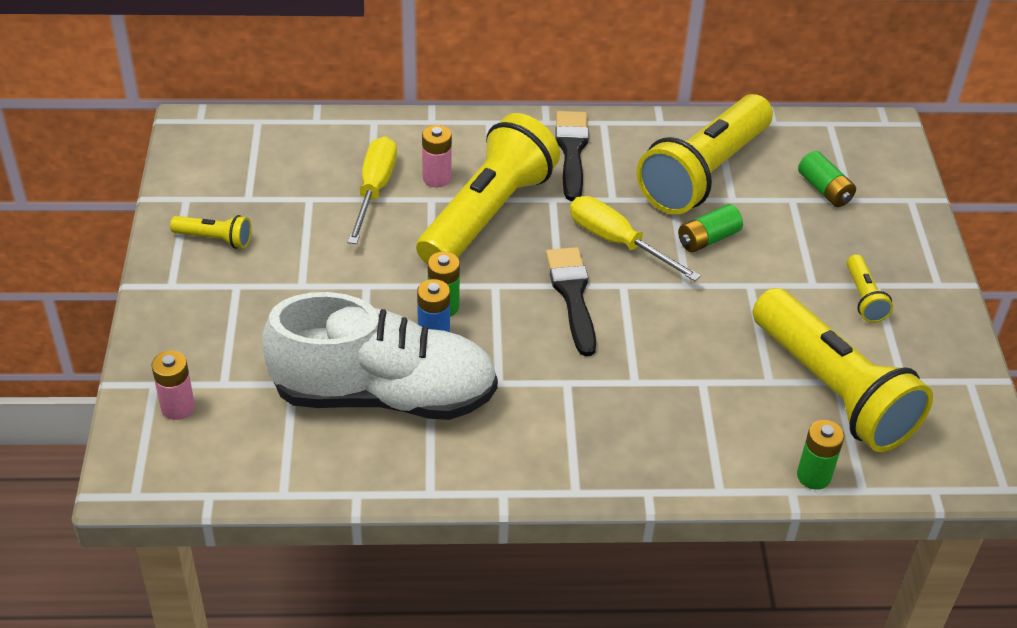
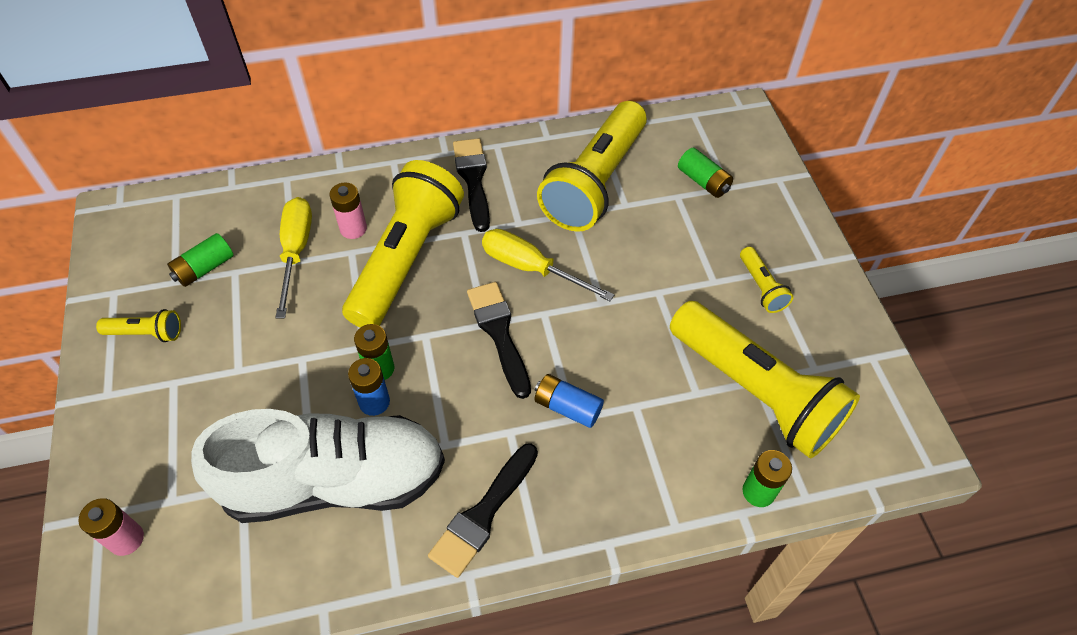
camera: 10 degrees left, 10 degrees up
green battery [678,204,743,252] -> green battery moved to [167,233,234,287]
none -> black brush [428,443,538,578]
none -> blue battery [534,374,604,428]

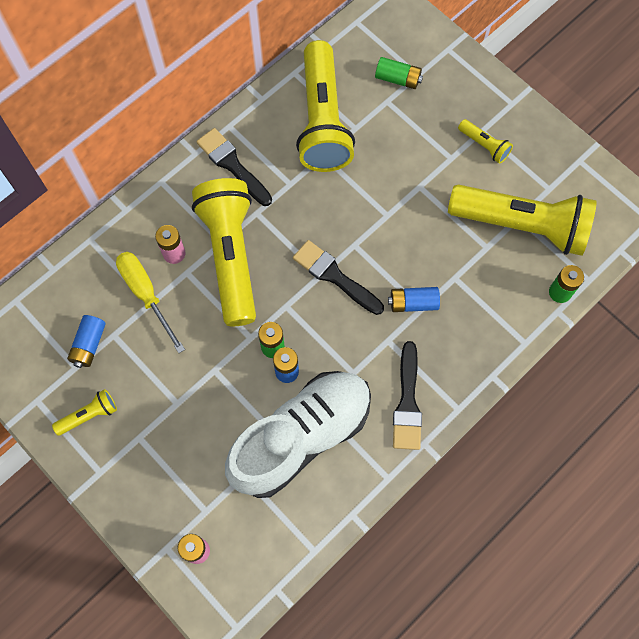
camera: 30 degrees left, 15 degrees up
green battery [167,233,234,287] -> blue battery [67,315,106,368]
yellow screwdriver [482,229,614,301] -> none

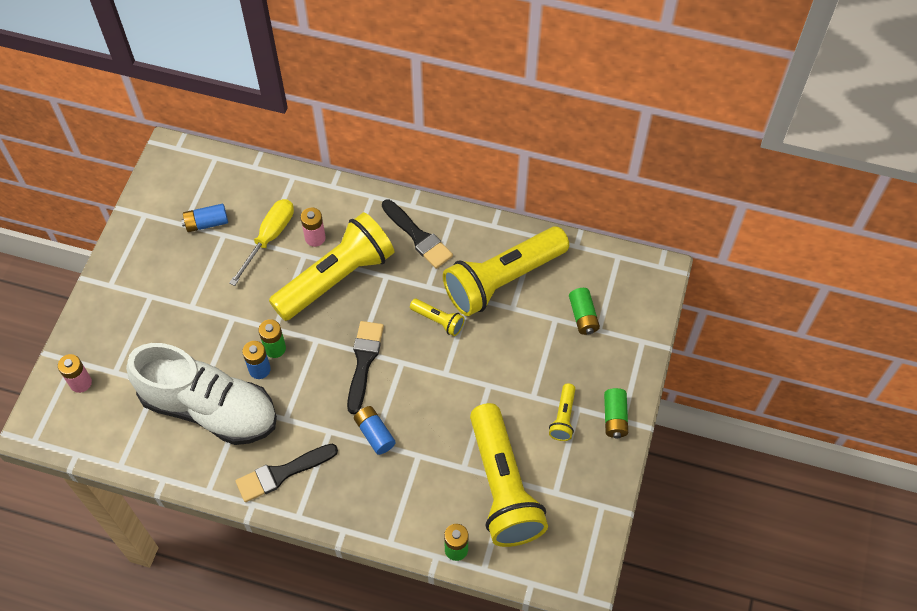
camera: 60 degrees right, 10 degrees down
yellow flashlight [52,389,117,436] -> yellow flashlight moved to [410,299,465,336]
black brush [196,128,272,206] -> black brush turned 120 degrees clockwise [382,200,453,269]
none -> green battery [604,388,628,438]

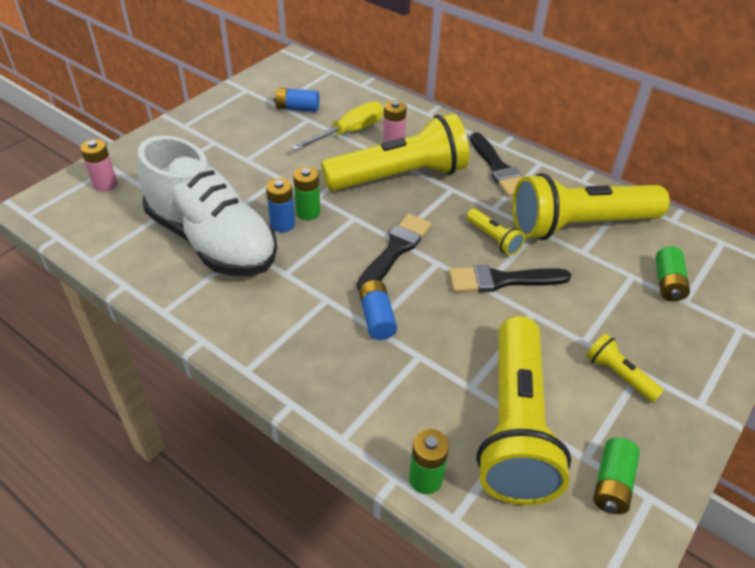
camera: 20 degrees right, 15 degrees down
black brush [235,444,338,502] -> black brush moved to [449,265,571,293]
yellow flashlight [549,383,575,441] -> yellow flashlight turned 105 degrees clockwise [586,334,664,403]
green battery [604,388,628,438] -> green battery moved to [593,437,640,514]

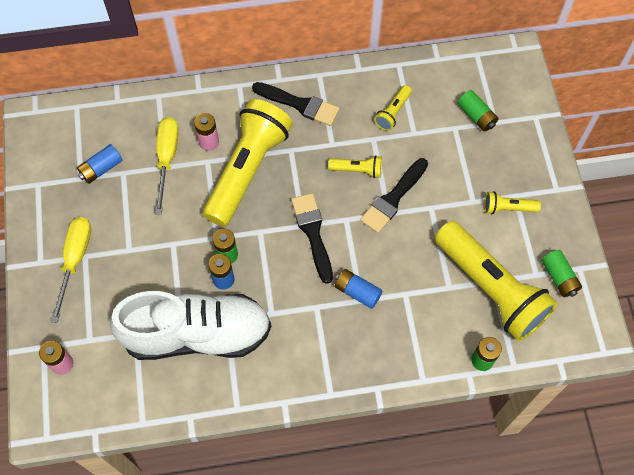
camera: 45 degrees left, 20 degrees up
yellow flashlight [512,173,670,240] -> yellow flashlight [374,85,412,131], size x0.42
none -> yellow screwdriver [51,217,91,323]

